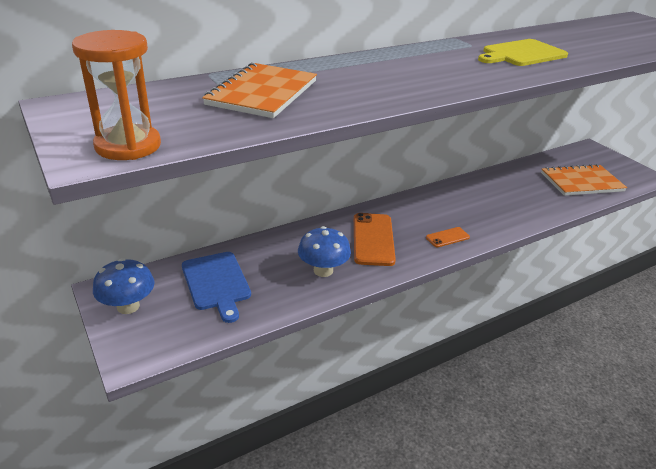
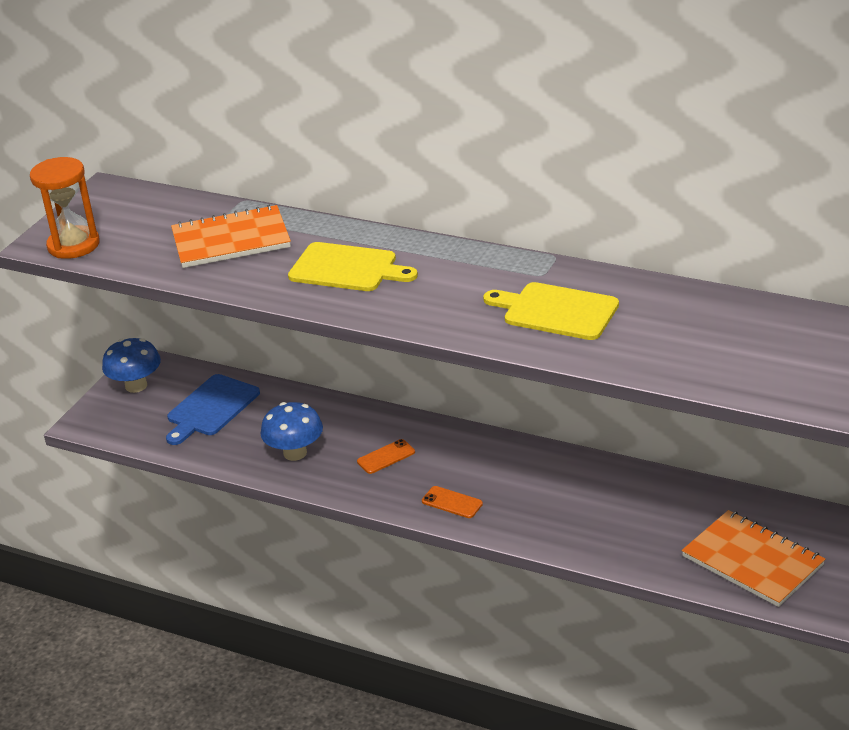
camera: 60 degrees right, 0 degrees up
orange phone [354,213,396,266] -> orange phone [357,439,415,474], size x0.52
none -> yellow cutting board [288,242,418,291]

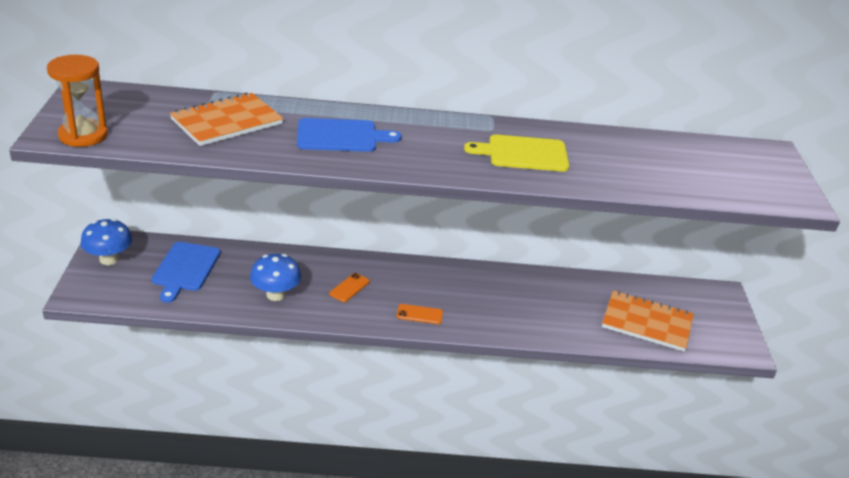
camera: 30 degrees left, 0 degrees up
yellow cutting board [288,242,418,291] -> blue cutting board [297,118,401,152]

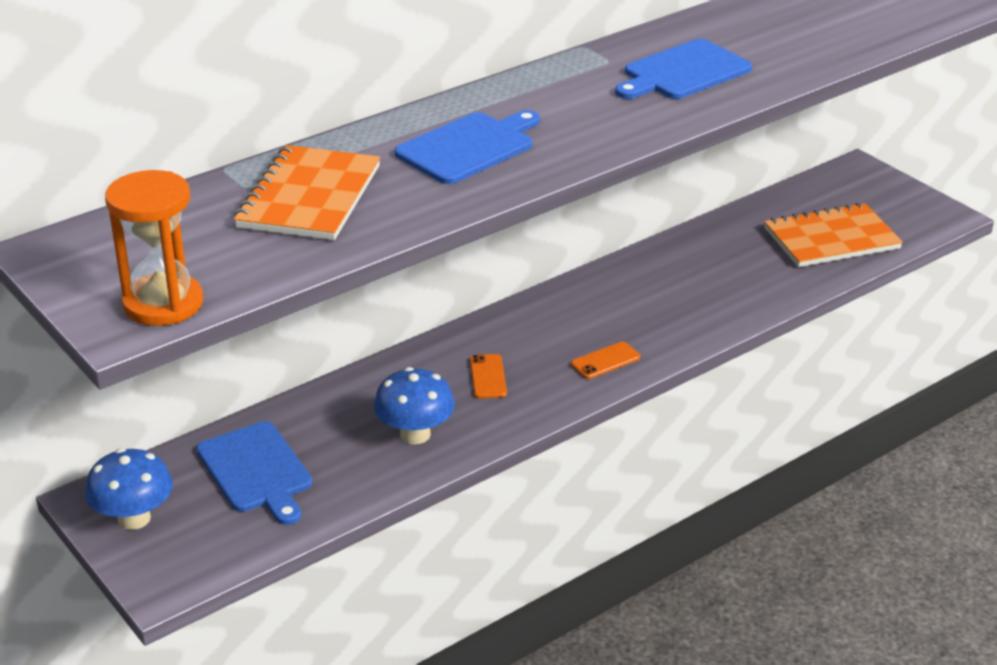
camera: 35 degrees left, 0 degrees up
yellow cutting board [464,134,569,172] -> blue cutting board [615,39,752,99]

